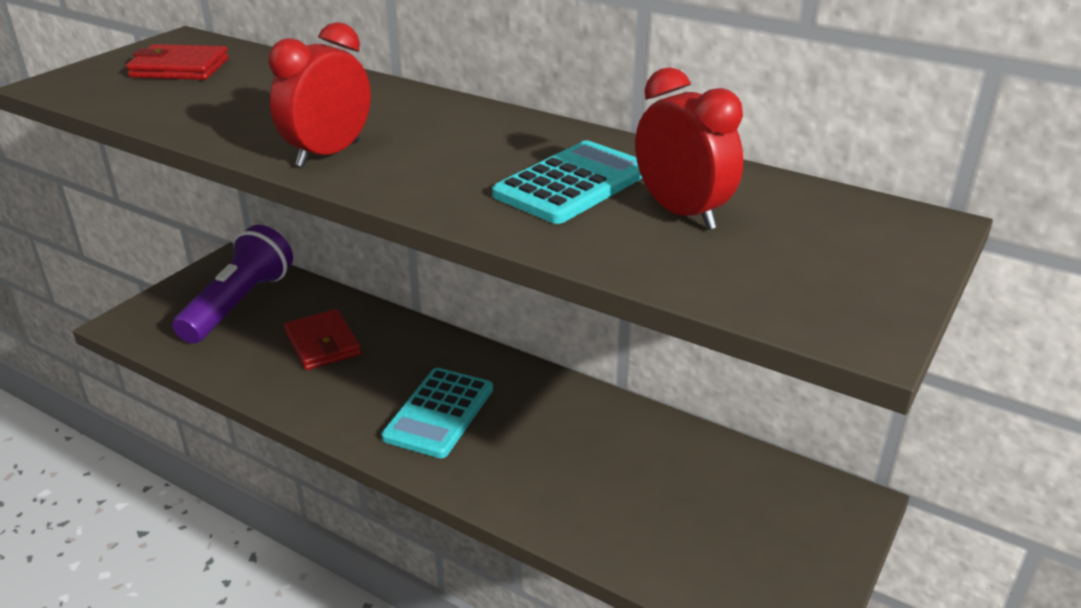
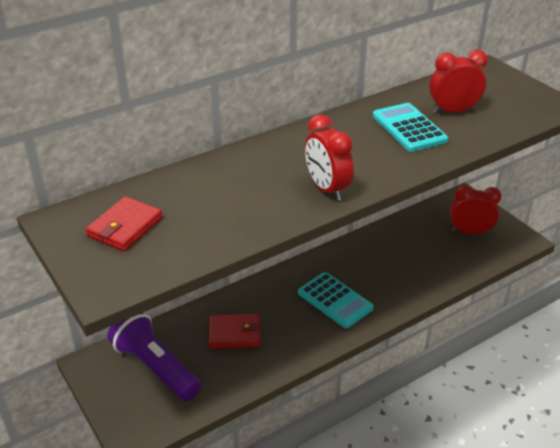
camera: 65 degrees left, 5 degrees up
none -> red clock [450,185,501,234]

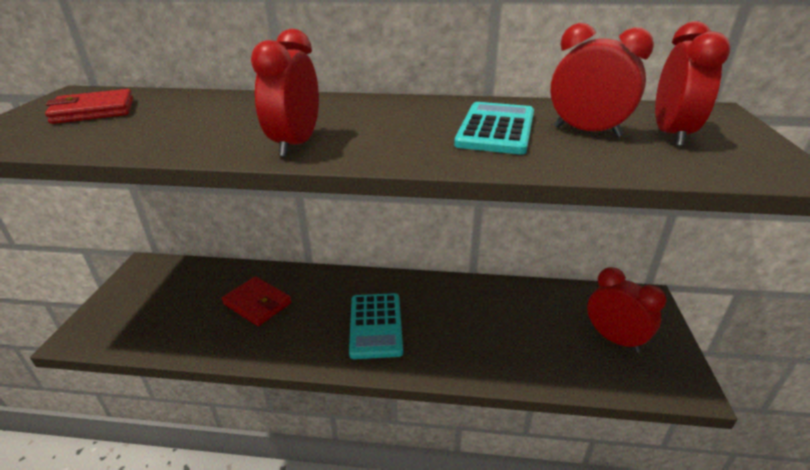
camera: 40 degrees right, 5 degrees down
purple flashlight [108,313,201,401] -> none
none -> red clock [655,21,731,146]

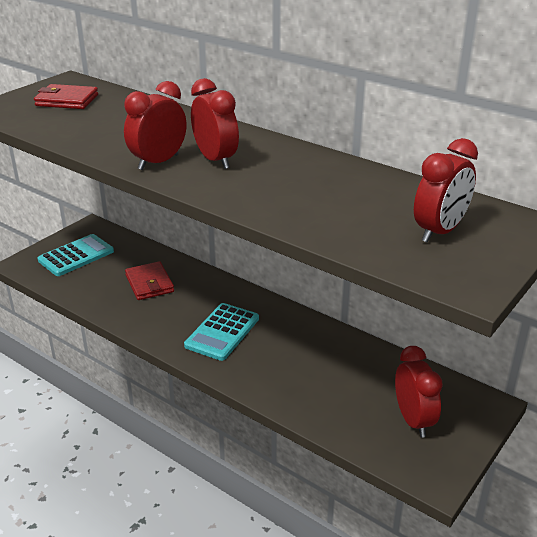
camera: 30 degrees right, 0 degrees up
turquoise calculator [454,102,534,154] -> turquoise calculator moved to [38,234,114,276]
red clock [550,23,654,137] -> red clock moved to [191,78,239,169]

